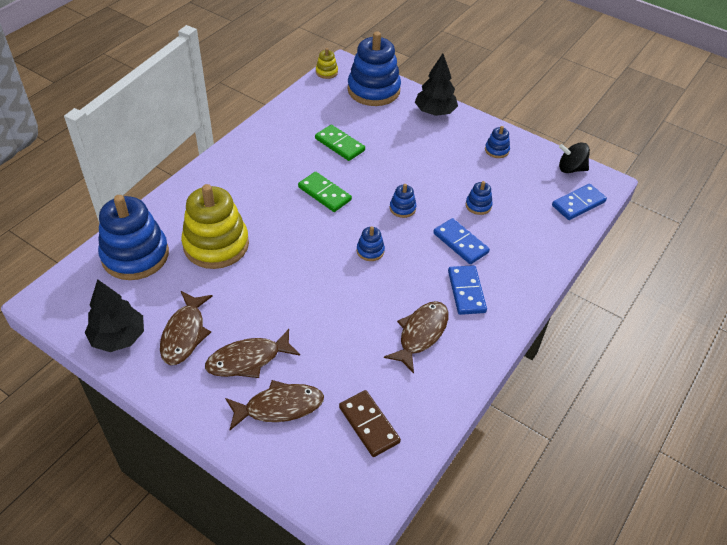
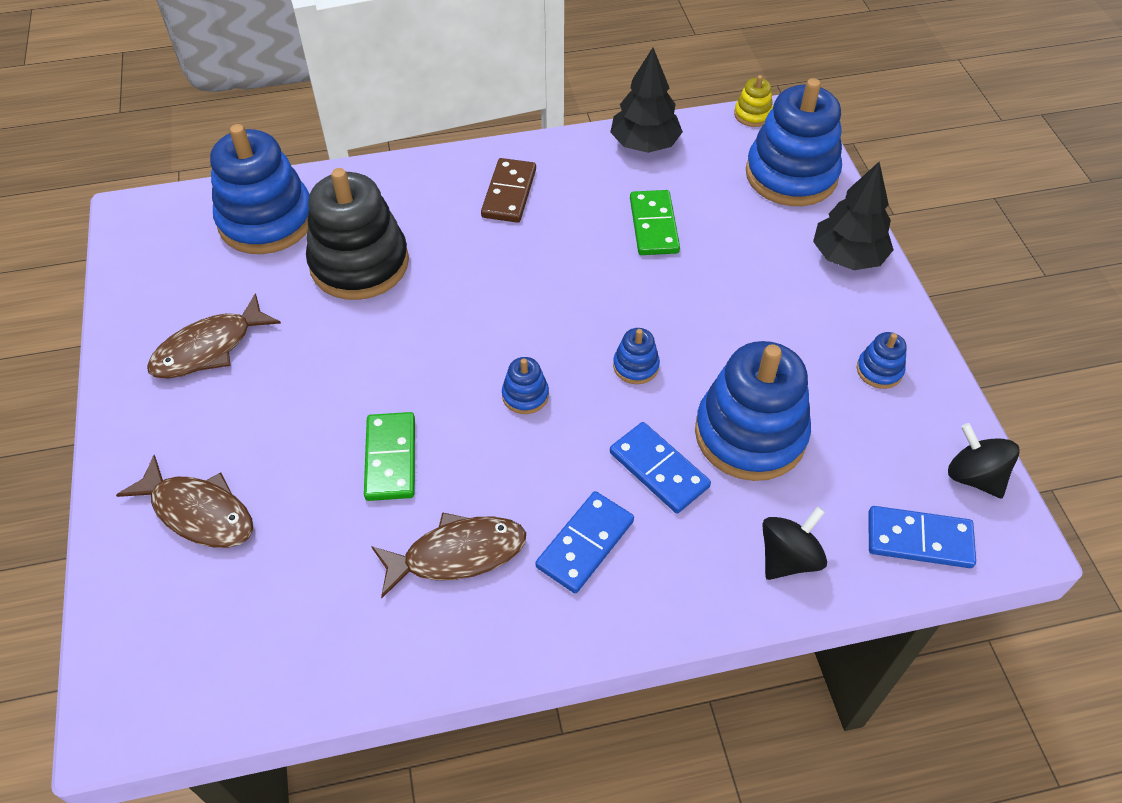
camera: 45 degrees right, 5 degrees up
black tree [85,279,144,352] -> black tree moved to [610,48,683,153]
yellow stacking toy [181,184,249,269] -> black stacking toy [306,168,409,300]
brown fish [205,329,300,378] -> none
green domino [298,172,352,212] -> green domino moved to [364,412,415,501]
brown domino [339,390,401,457] -> brown domino moved to [481,158,536,223]
blue domino [433,218,490,264] -> blue domino turned 45 degrees counterclockwise [610,422,711,513]
blue stacking toy [466,181,493,215] -> blue stacking toy [695,341,811,481], size x2.32
none -> black spinning top [762,506,827,580]

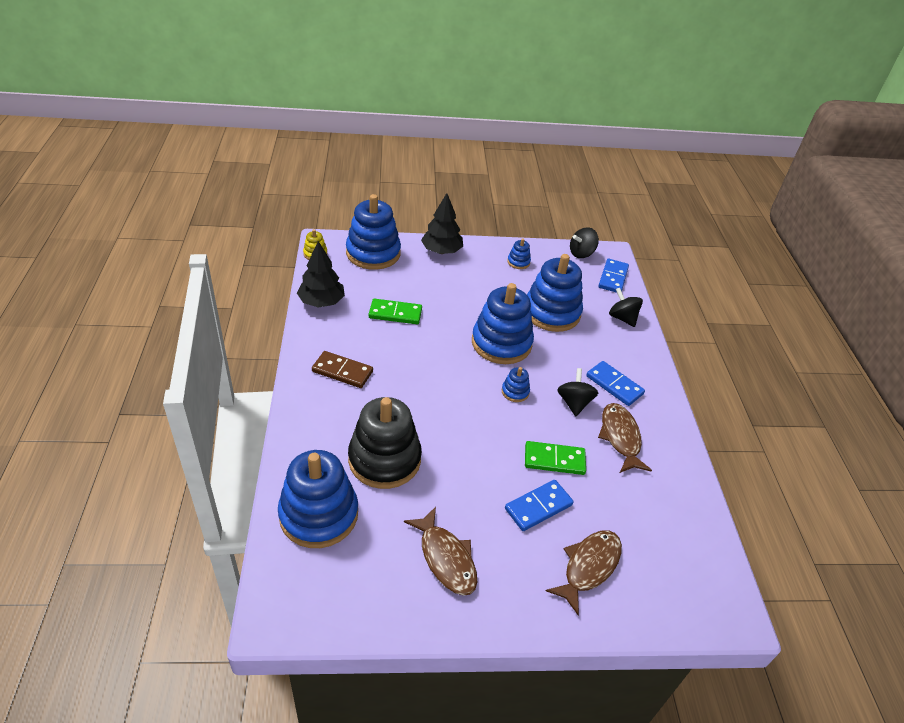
camera: 85 degrees left, 10 degrees down
blue domino [610,422,711,513] -> blue domino moved to [505,480,574,531]
blue stacking toy [613,328,660,384] -> blue stacking toy [472,283,534,364], size x2.32
none -> black spinning top [557,368,598,416]

